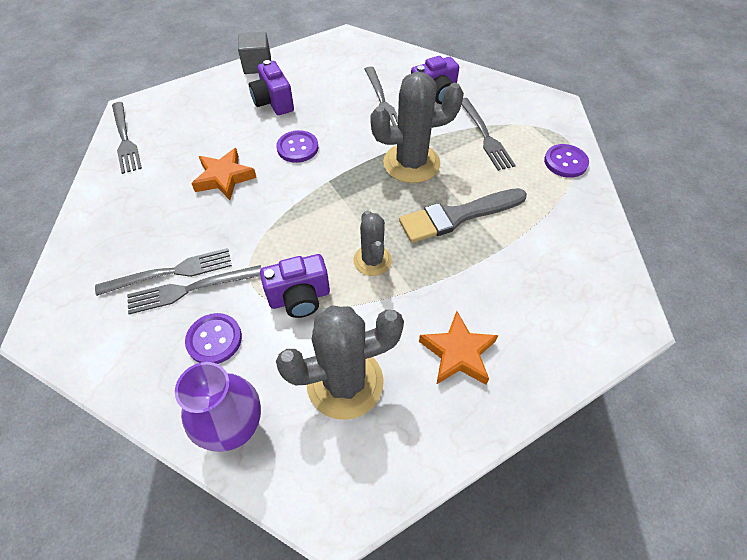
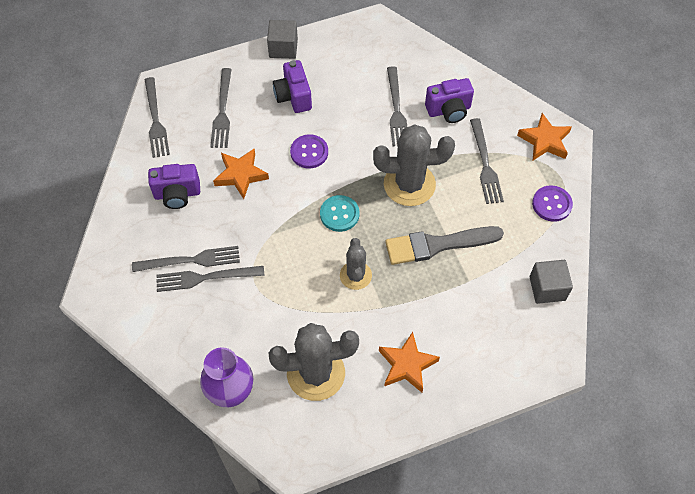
camera: 10 degrees right, 5 degrees up
purple button [185,313,242,364] -> none
purple camera [260,254,330,318] -> purple camera moved to [148,164,200,209]
none -> grey fork [210,68,232,148]
none -> turquoise button [320,195,360,232]
none -> orange star [517,113,572,160]
none -> grey cube [530,260,573,304]

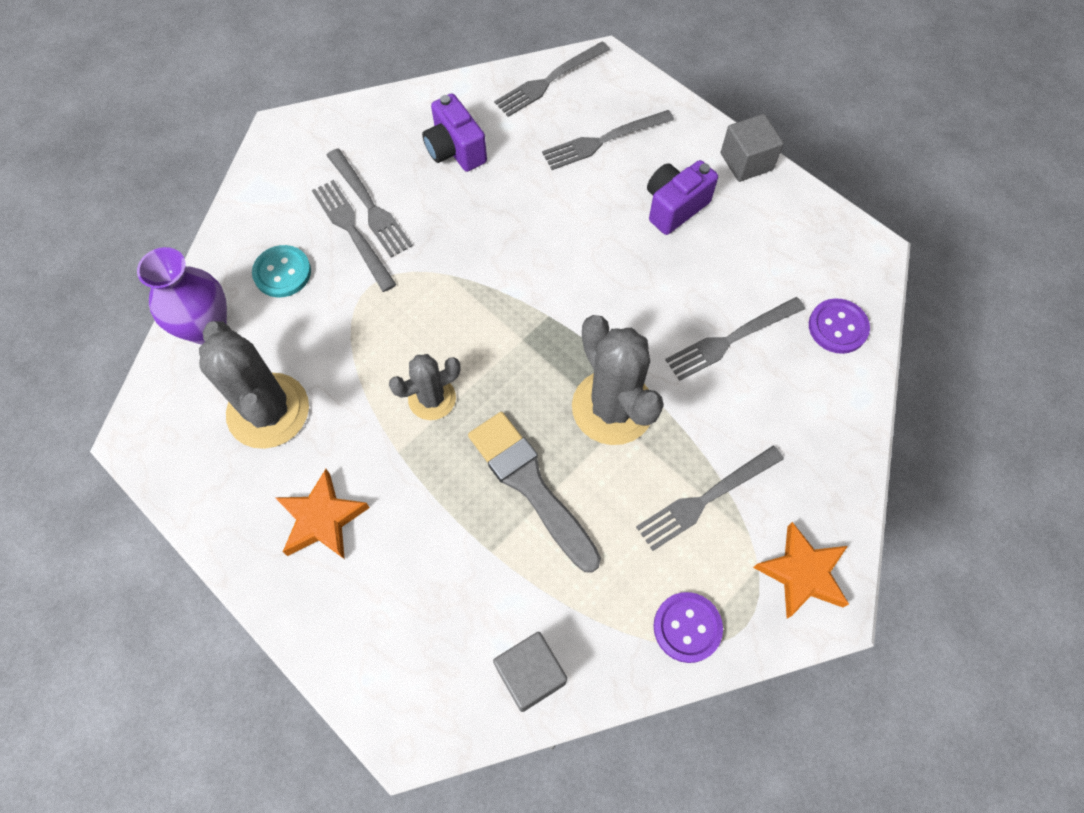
camera: 65 degrees right, 5 degrees up
orange star [213,149,269,199] -> none
purple button [290,134,328,169] -> purple button moved to [809,298,870,354]
turquoise button [320,195,360,232] -> turquoise button moved to [252,245,311,297]
purple camera [425,78,474,123] -> none

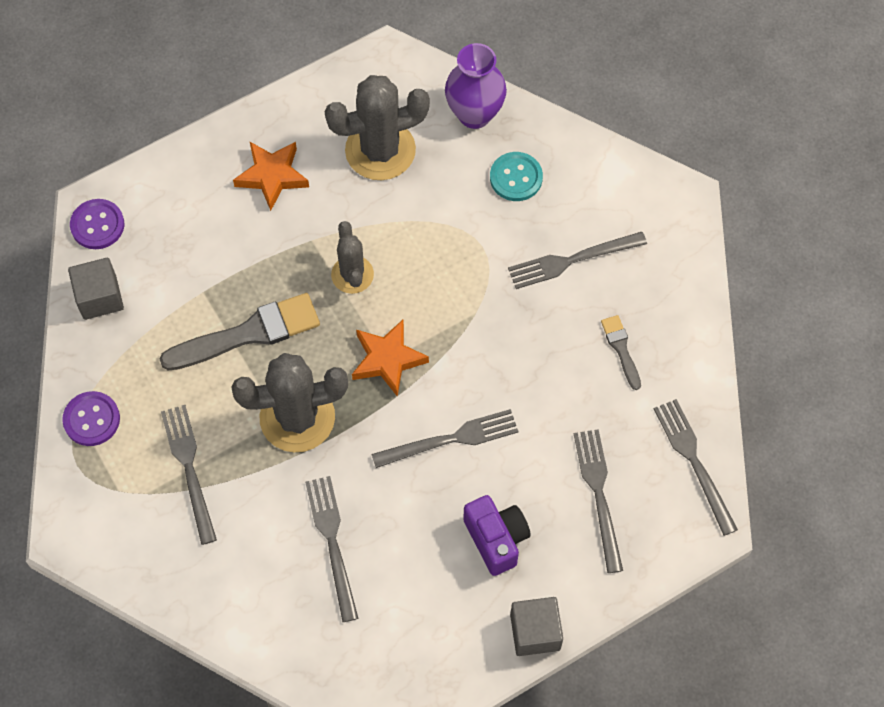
camera: 105 degrees right, 0 degrees up
grey fork [312,180,397,292] -> grey fork moved to [371,409,519,468]
purple camera [422,93,487,172] -> grey brush [601,315,641,390]
orange star [753,522,849,619] -> orange star moved to [352,320,429,397]
purple button [809,298,870,354] -> purple button moved to [70,199,125,249]

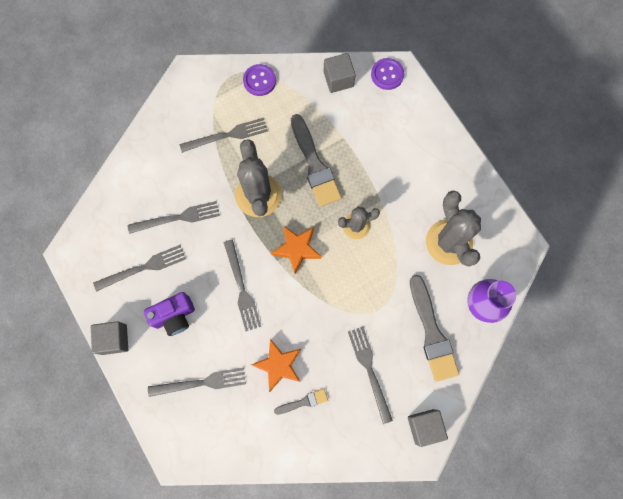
camera: 90 degrees right, 10 degrees up
orange star [233,142,309,211] -> orange star moved to [252,339,301,392]
turquoise button [490,152,543,201] -> grey brush [410,275,459,382]
grey fork [654,399,738,536] -> grey fork moved to [93,245,186,292]
none -> grey cube [408,409,448,447]

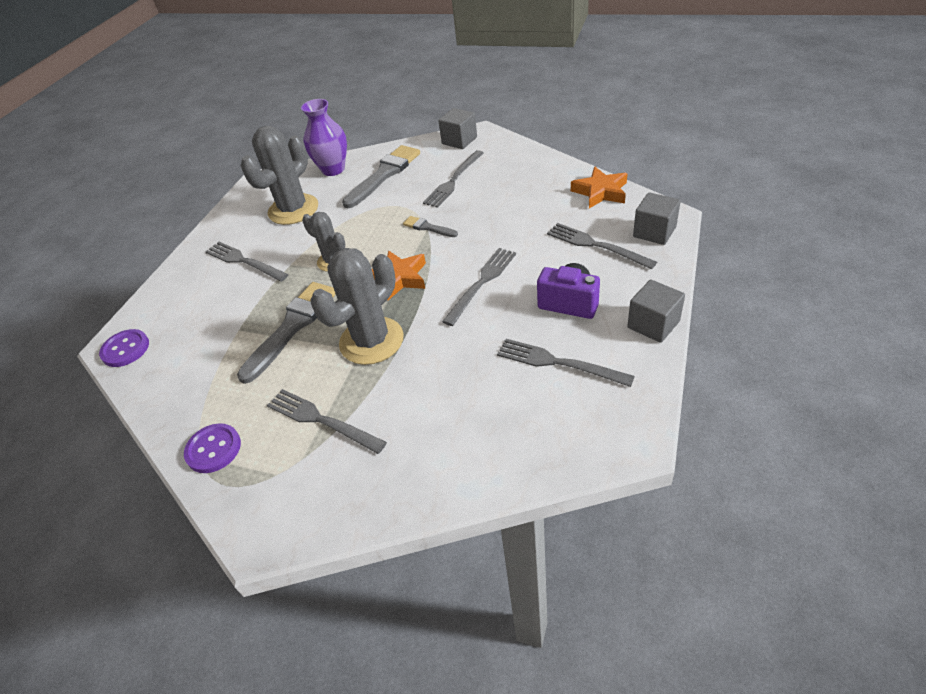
camera: 125 degrees left, 30 degrees down
grey fork [128,201,220,234] -> grey fork moved to [205,242,289,282]
orange star [252,339,301,392] -> orange star moved to [571,167,628,208]
grey brush [274,389,328,415] -> grey brush moved to [403,216,458,237]
grey cube [324,53,356,93] -> grey cube moved to [633,192,681,245]

